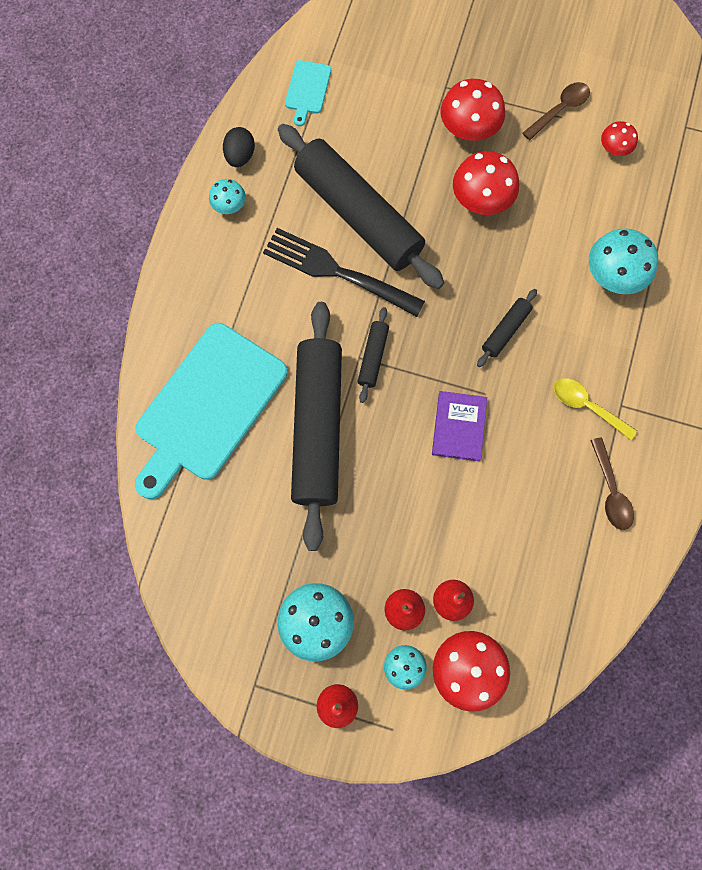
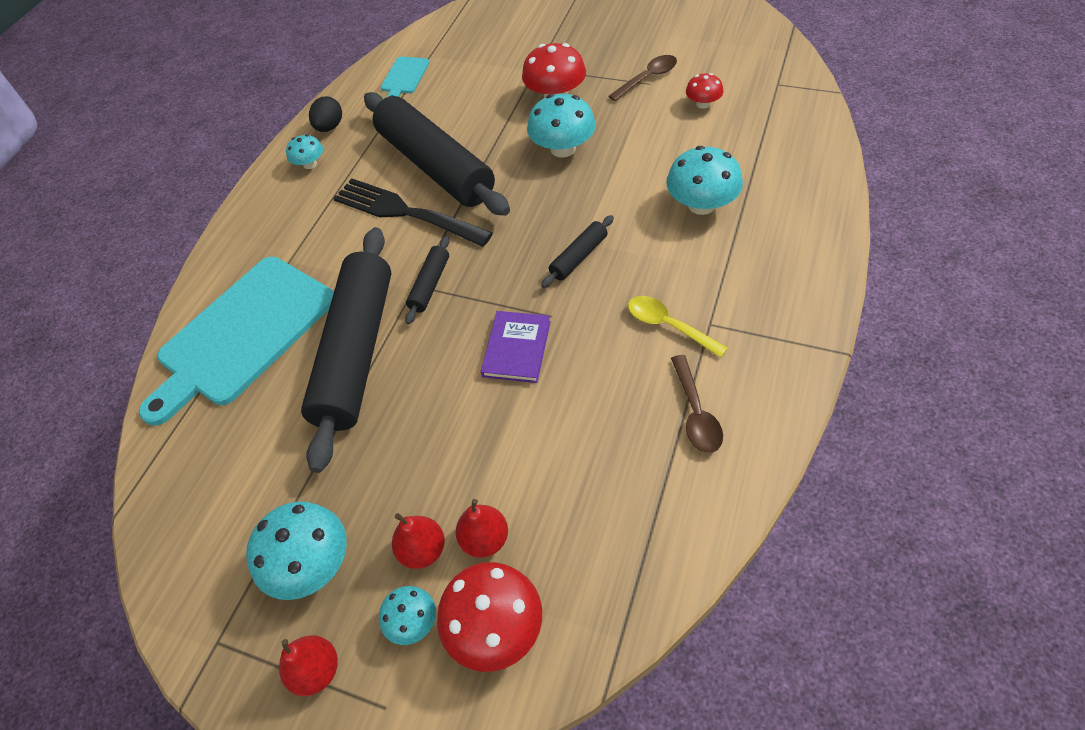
camera: 10 degrees right, 20 degrees down
red mushroom [453,151,519,215] -> turquoise mushroom [527,94,596,158]

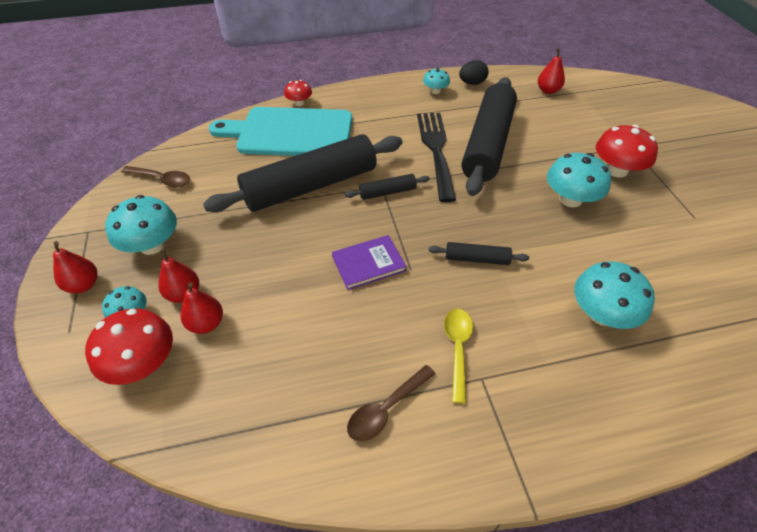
camera: 50 degrees right, 5 degrees down
turquoise cutting board [381,57,429,98] -> red pear [538,48,565,94]
brown spoon [609,55,677,101] -> brown spoon moved to [121,166,190,187]
red mushroom [686,73,724,109] -> red mushroom moved to [284,80,312,106]

